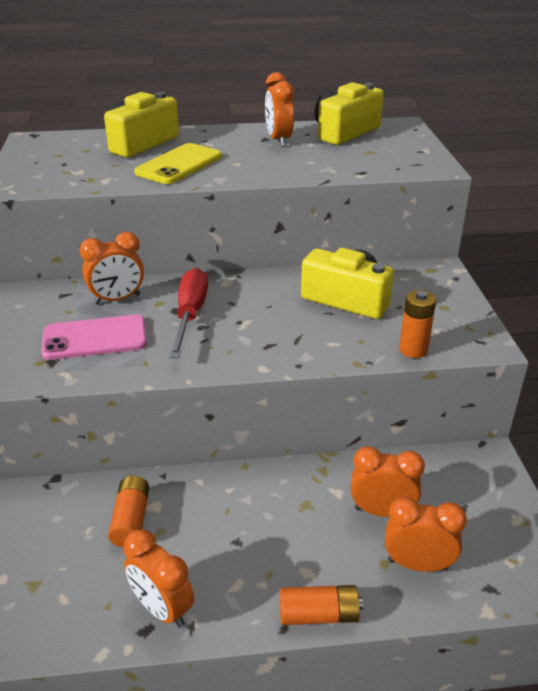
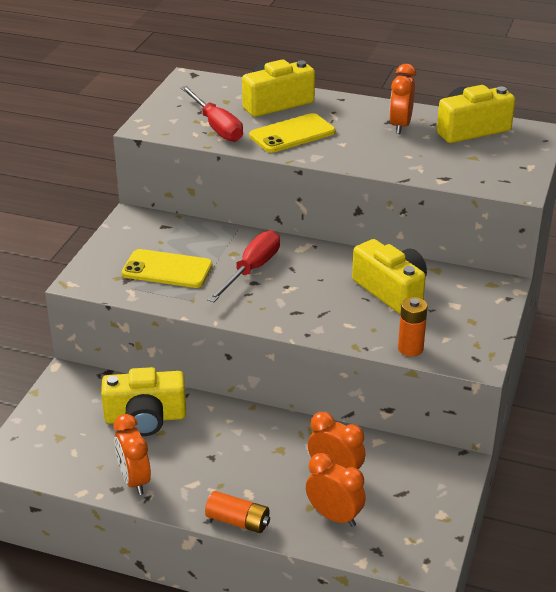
camera: 25 degrees right, 0 degrees up
pink phone [41,315,147,360] -> yellow phone [122,249,213,288]
orange clock [80,232,144,304] -> none
orange battery [108,476,149,548] -> yellow camera [101,367,186,436]
none -> red screwdriver [180,86,243,142]

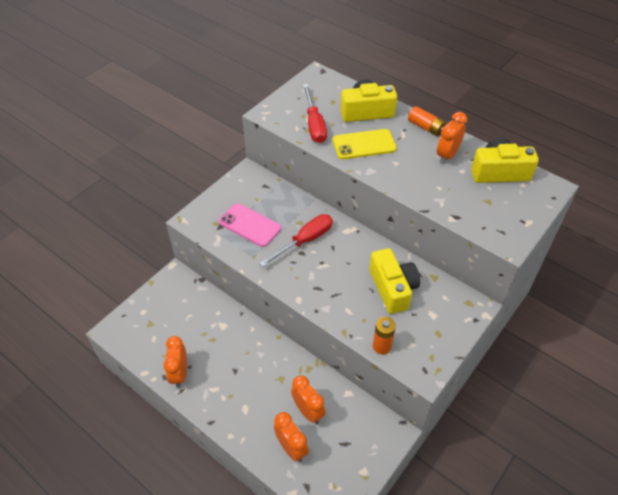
camera: 20 degrees right, 15 degrees up
yellow camera [101,367,186,436] -> none
yellow phone [122,249,213,288] -> pink phone [219,203,281,247]
orange battery [205,491,270,533] -> orange battery moved to [408,106,446,136]

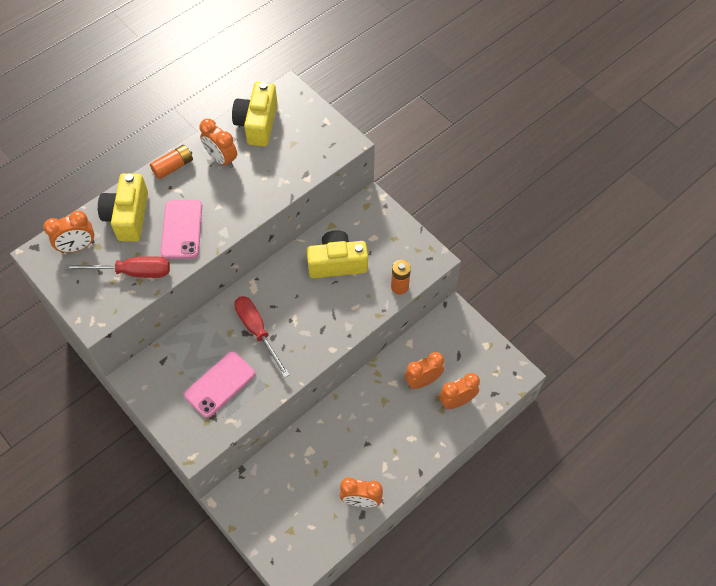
camera: 80 degrees left, 10 degrees up
yellow phone [333,129,397,159] -> pink phone [160,200,202,259]
none -> orange clock [43,210,95,253]

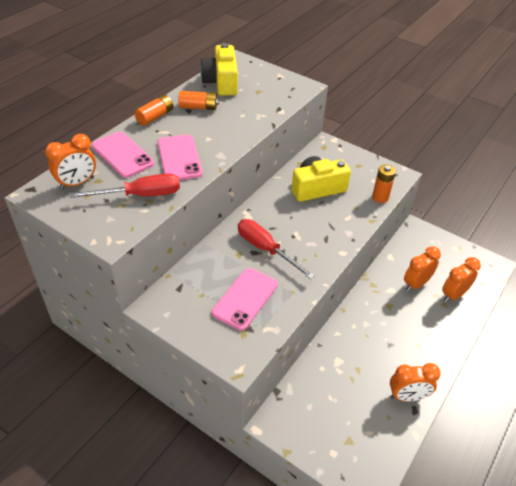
camera: 15 degrees left, 15 degrees down
yellow camera [98,173,148,242] -> pink phone [92,132,154,178]
orange clock [199,119,237,168] -> orange battery [178,91,219,110]

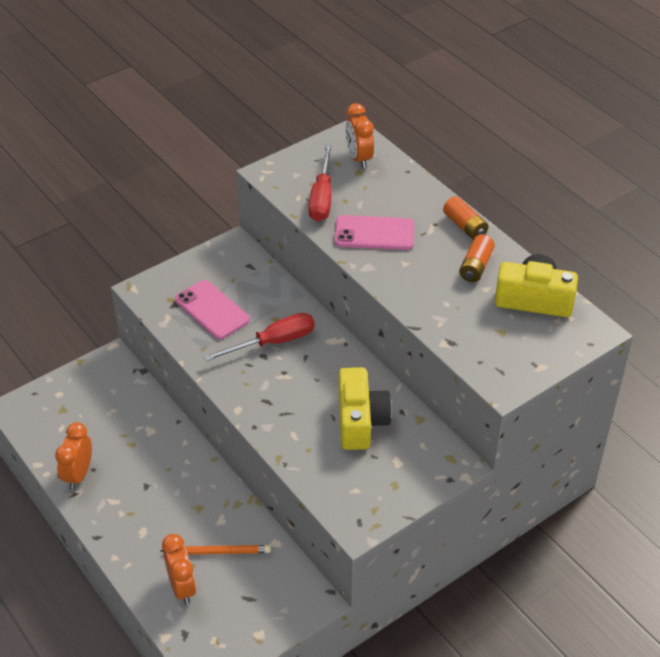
camera: 110 degrees right, 0 degrees up
pink phone [92,132,154,178] -> none
orange battery [372,165,396,203] -> none
orange clock [404,246,441,292] -> orange pencil [160,545,271,555]

